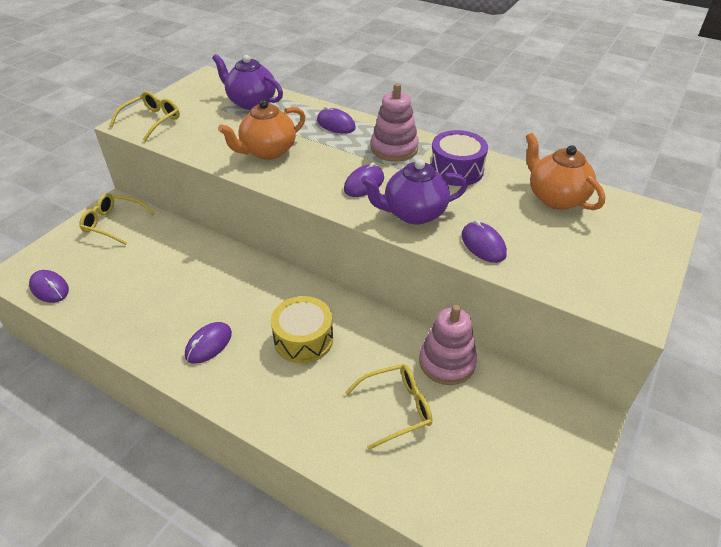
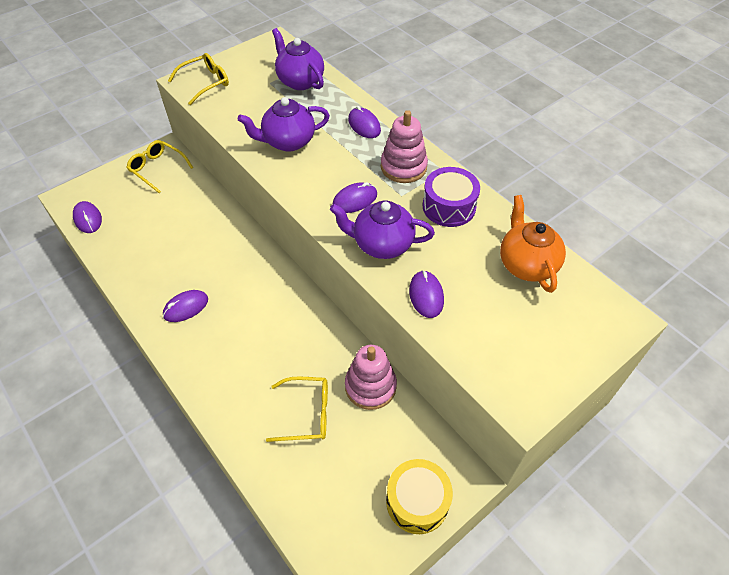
camera: 20 degrees right, 10 degrees up
orange teapot [218,100,306,160] -> purple teapot [238,97,330,151]
yellow drum [271,296,333,364] -> yellow drum moved to [386,459,453,534]

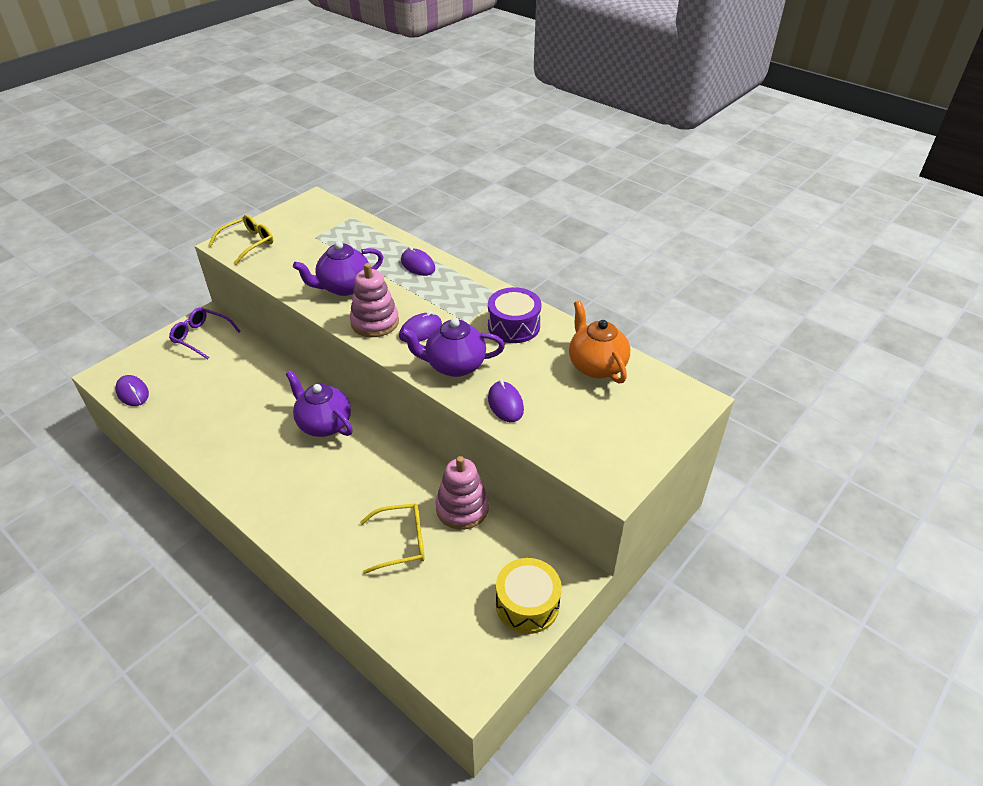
camera: 10 degrees left, 10 degrees down
yellow glasses [127,140,193,193] -> purple glasses [169,307,241,359]
purple mouse [163,290,208,322] -> none
purple teapot [272,28,324,90] -> purple teapot moved to [286,371,353,437]
pink stacking toy [381,110,428,183] -> pink stacking toy moved to [350,263,399,337]

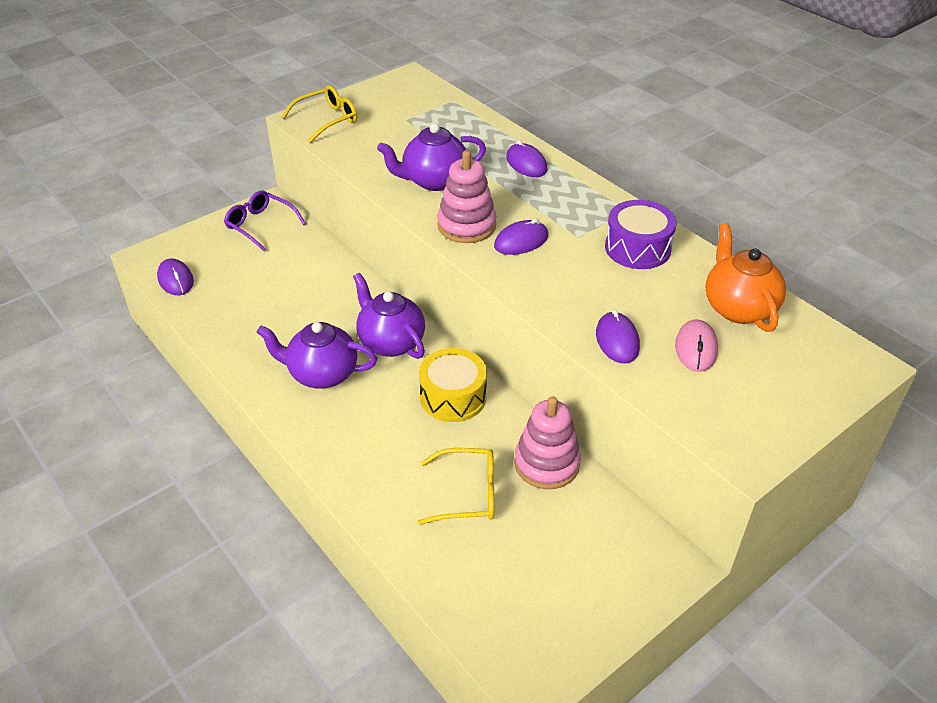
camera: 10 degrees right, 0 degrees up
purple teapot [400,318,505,377] -> purple teapot moved to [257,322,377,389]
yellow drum [496,558,562,634] -> yellow drum moved to [419,348,487,422]
none -> pink mouse [675,319,718,372]

